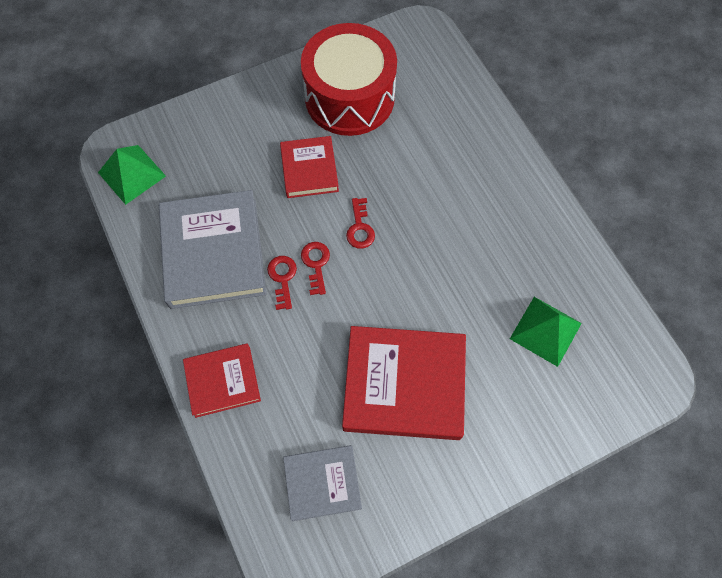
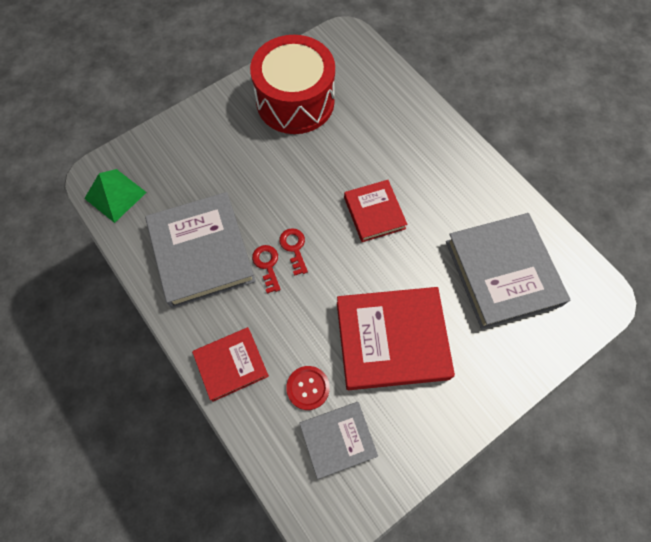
camera: 10 degrees left, 0 degrees up
red book [280,136,339,198] -> red book moved to [344,180,407,242]
red key [346,198,375,249] -> none
green pyramid [510,297,582,367] -> grey book [446,213,570,329]
none -> red button [286,366,330,410]

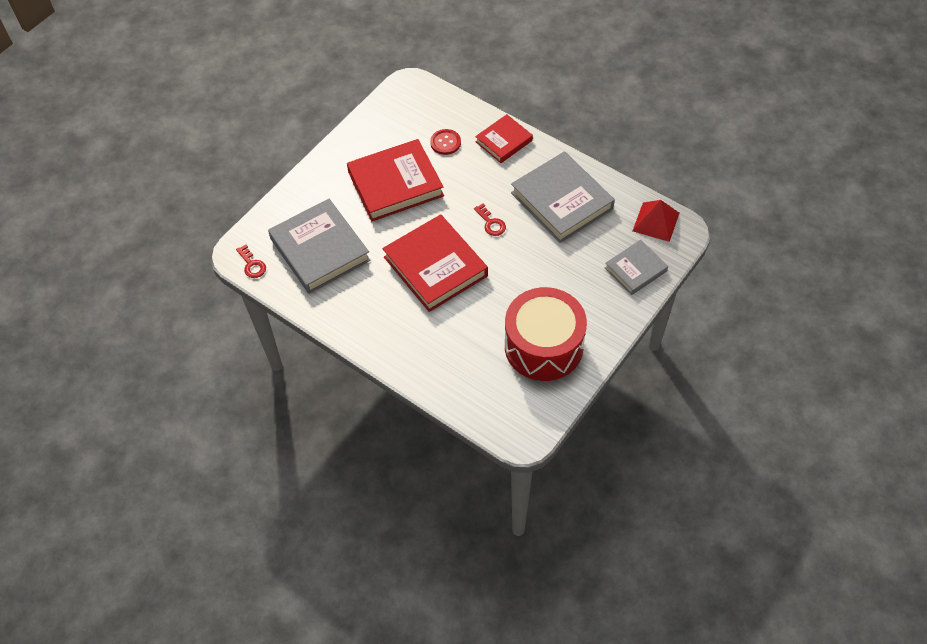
camera: 165 degrees right, 10 degrees down
green pyramid [84,169,147,223] -> red pyramid [633,200,680,242]
red key [252,245,281,294] -> red key moved to [236,244,266,278]
grey book [299,402,378,479] -> grey book moved to [605,240,668,295]
red book [344,180,407,242] -> red book [382,214,488,312], size x1.74

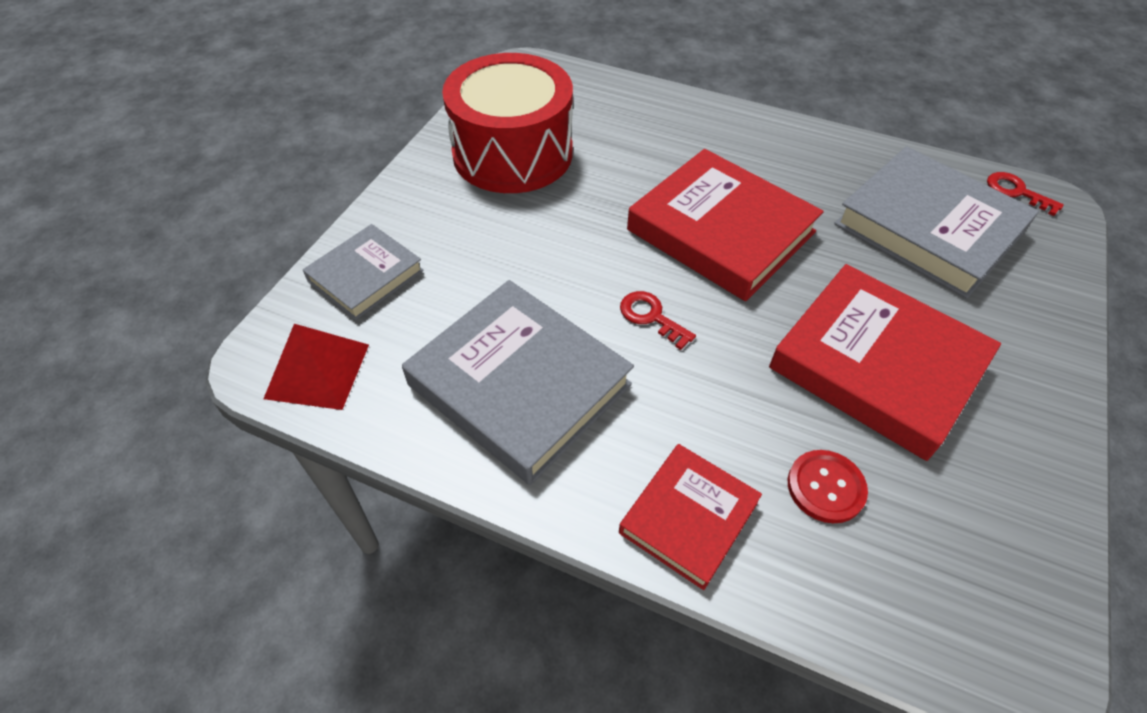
camera: 165 degrees right, 5 degrees down
red book [347,139,444,221] -> red book turned 75 degrees clockwise [769,264,1001,461]

